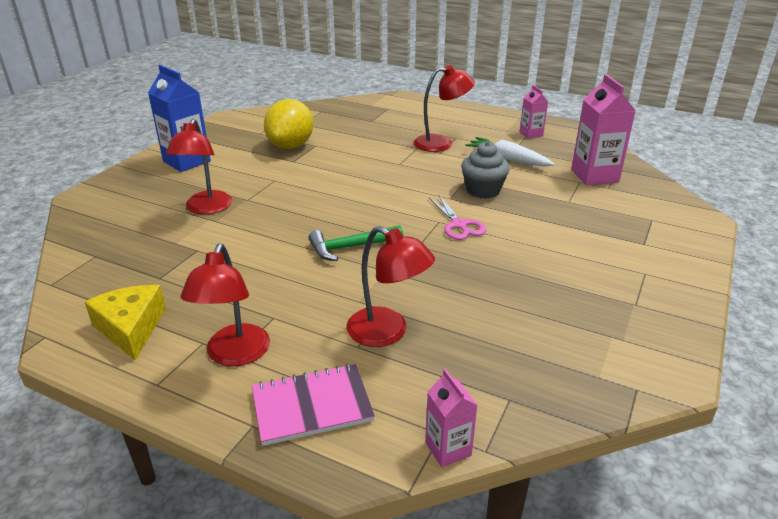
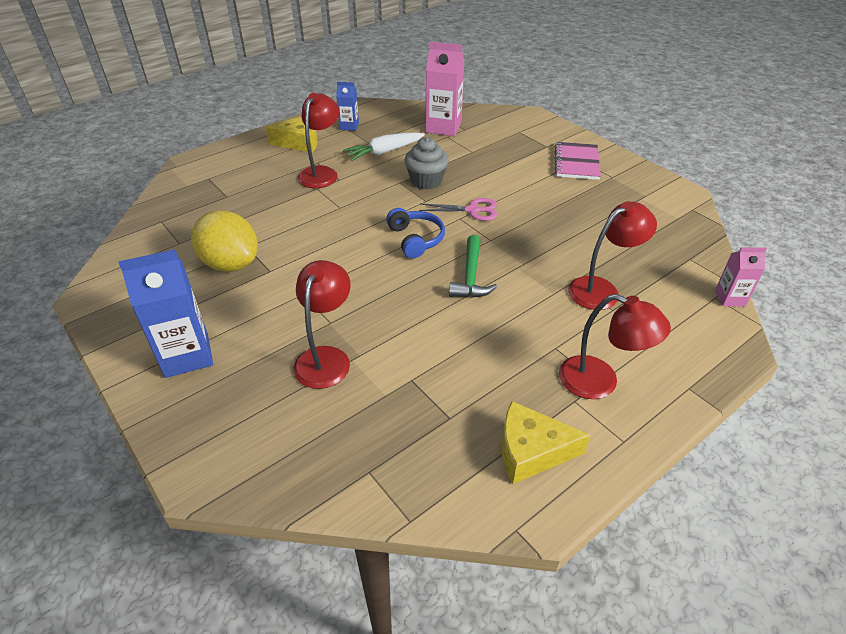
camera: 65 degrees left, 10 degrees up
red lamp [166,119,232,214] -> red lamp turned 105 degrees counterclockwise [293,260,351,389]
pink notebook [252,364,375,446] -> pink notebook moved to [555,142,601,180]
pink carton [520,85,548,139] -> blue carton [336,82,359,131]
none -> yellow cheese [266,116,317,153]
none -> blue headphones [386,208,445,258]

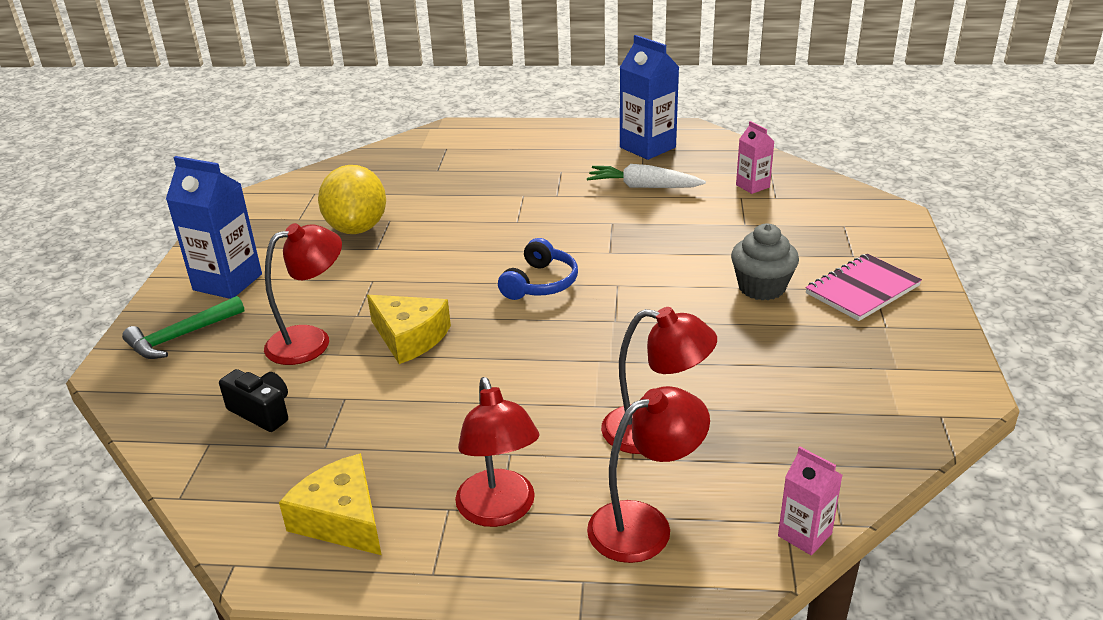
camera: 45 degrees right, 10 degrees down
yellow cheese [266,116,317,153] -> yellow cheese moved to [367,295,451,364]
red lamp [297,93,339,188] -> red lamp moved to [587,386,710,563]
blue carton [336,82,359,131] -> blue carton [620,35,679,160], size x1.81
grey cupcake [405,137,449,190] -> grey cupcake moved to [731,224,799,300]
pink scissors [419,198,497,221] -> none
pink carton [426,42,465,136] -> pink carton [736,121,775,194], size x0.55
green hammer [449,235,497,298] -> green hammer moved to [122,296,244,359]
none -> black camera [219,369,288,432]

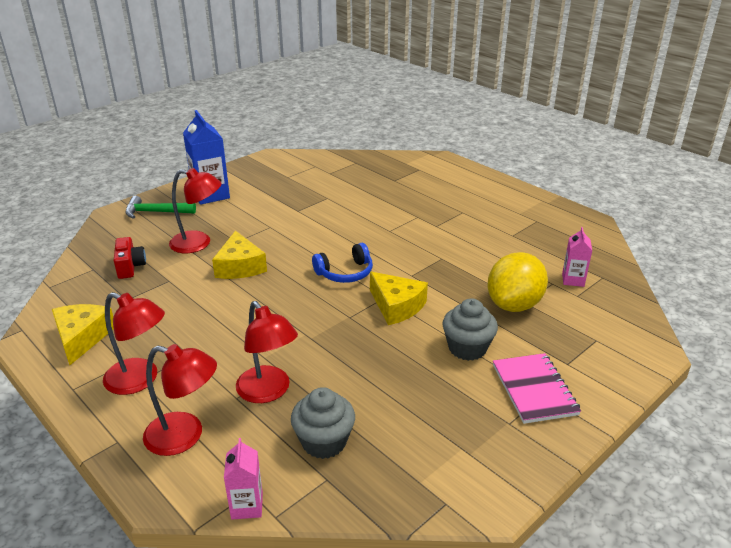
camera: 40 degrees right, 0 degrees up
black camera [219,369,288,432] -> red camera [114,237,146,279]
yellow lemon [318,165,386,234] -> yellow lemon moved to [487,252,548,312]
red lamp [455,377,540,527] -> red lamp turned 90 degrees counterclockwise [103,292,165,395]
white carrot [587,164,706,188] -> none
blue carton [620,35,679,160] -> none
pink notebook [805,254,922,321] -> pink notebook turned 75 degrees clockwise [493,353,581,424]
none -> grey cupcake [291,387,355,459]
none -> yellow cheese [370,272,428,325]

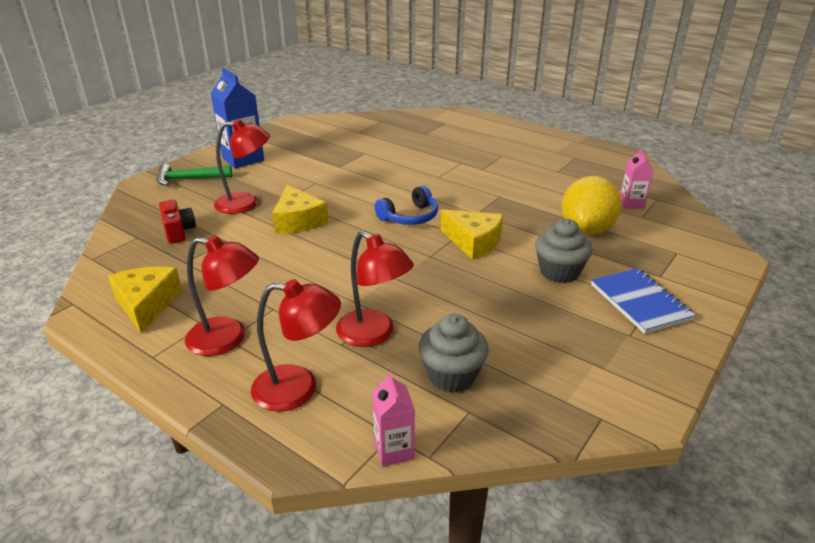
camera: 10 degrees left, 0 degrees up
pink notebook [493,353,581,424] -> blue notebook [591,268,696,334]

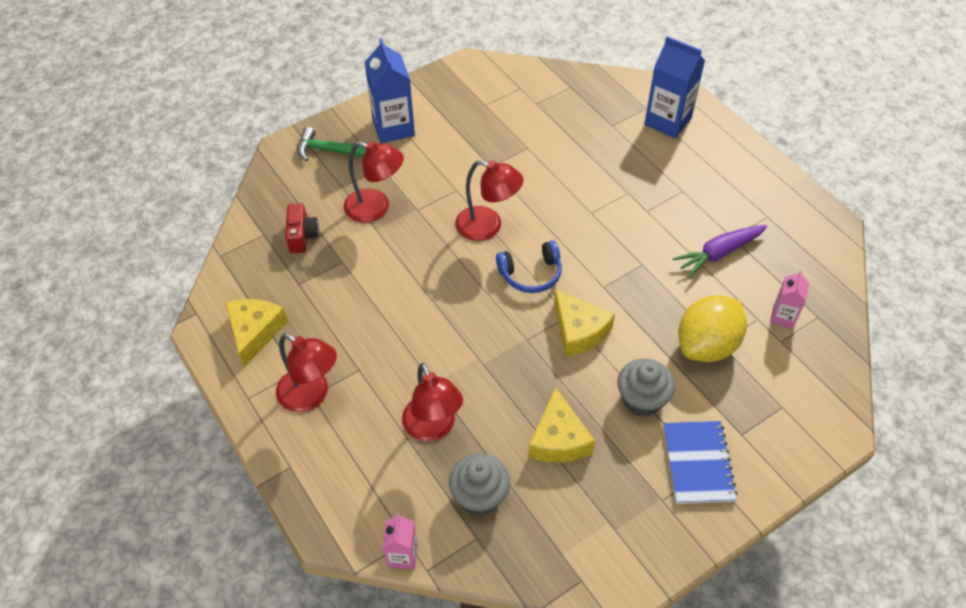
camera: 20 degrees right, 20 degrees up
red lamp [251,279,341,412] -> red lamp moved to [455,160,524,241]
yellow cheese [272,185,328,233] -> yellow cheese moved to [528,388,595,463]
none -> blue carton [644,36,705,138]
none -> purple carrot [673,225,767,278]

